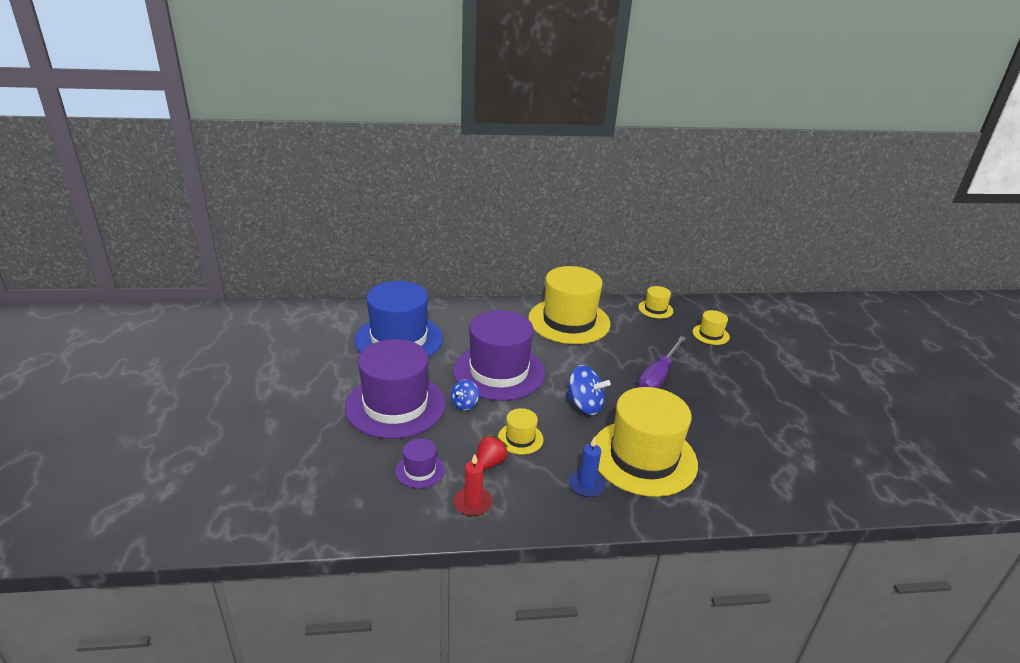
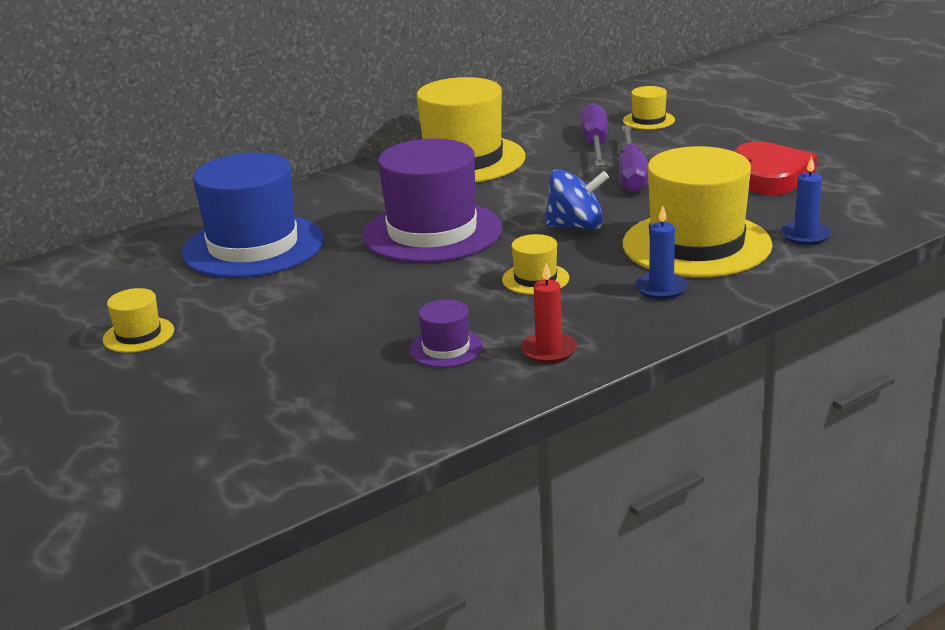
camera: 25 degrees left, 5 degrees down
purple hat [345,339,446,439] -> none
blue spinning top [451,379,479,410] -> none
red strawberry [477,435,509,469] -> none
yellow hat [638,286,673,319] -> yellow hat moved to [103,288,174,353]
none -> purple screwdriver [580,103,607,166]
none -> red heart [734,142,817,195]
none -> blue candle [781,156,831,245]

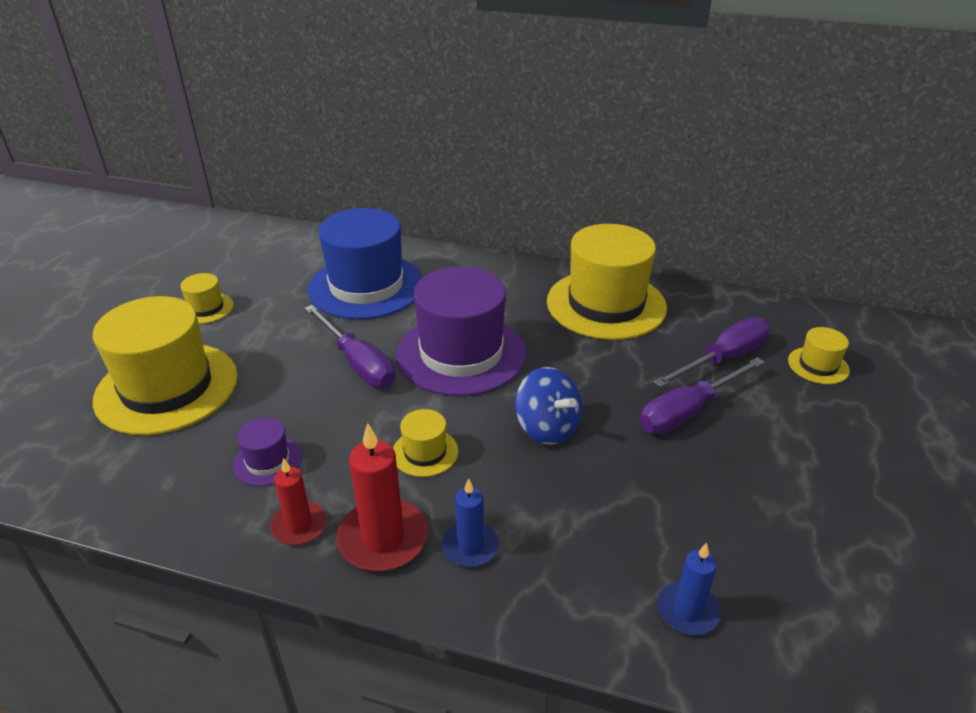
camera: 50 degrees right, 10 degrees up
yellow hat [623,146,772,278] -> yellow hat moved to [93,296,238,435]
red heart [734,142,817,195] -> none
none -> purple screwdriver [305,305,396,388]
none -> red candle [337,423,428,571]

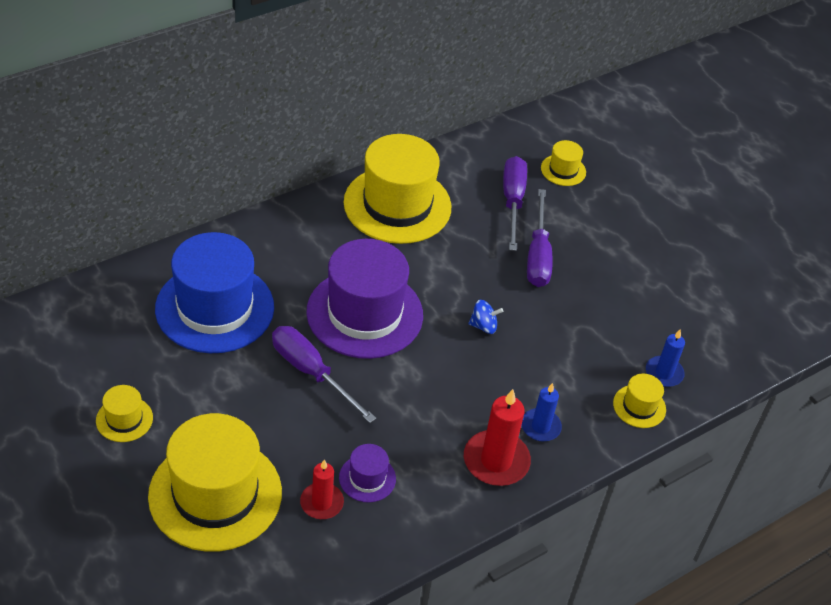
camera: 55 degrees left, 10 degrees up
red candle [270,458,327,545] -> red candle moved to [300,459,344,519]
purple screwdriver [305,305,396,388] -> purple screwdriver turned 135 degrees counterclockwise [272,326,376,423]
yellow hat [393,409,458,477] -> yellow hat moved to [613,374,666,428]
blue spinning top [515,367,582,445] -> blue spinning top [469,300,503,334], size x0.60

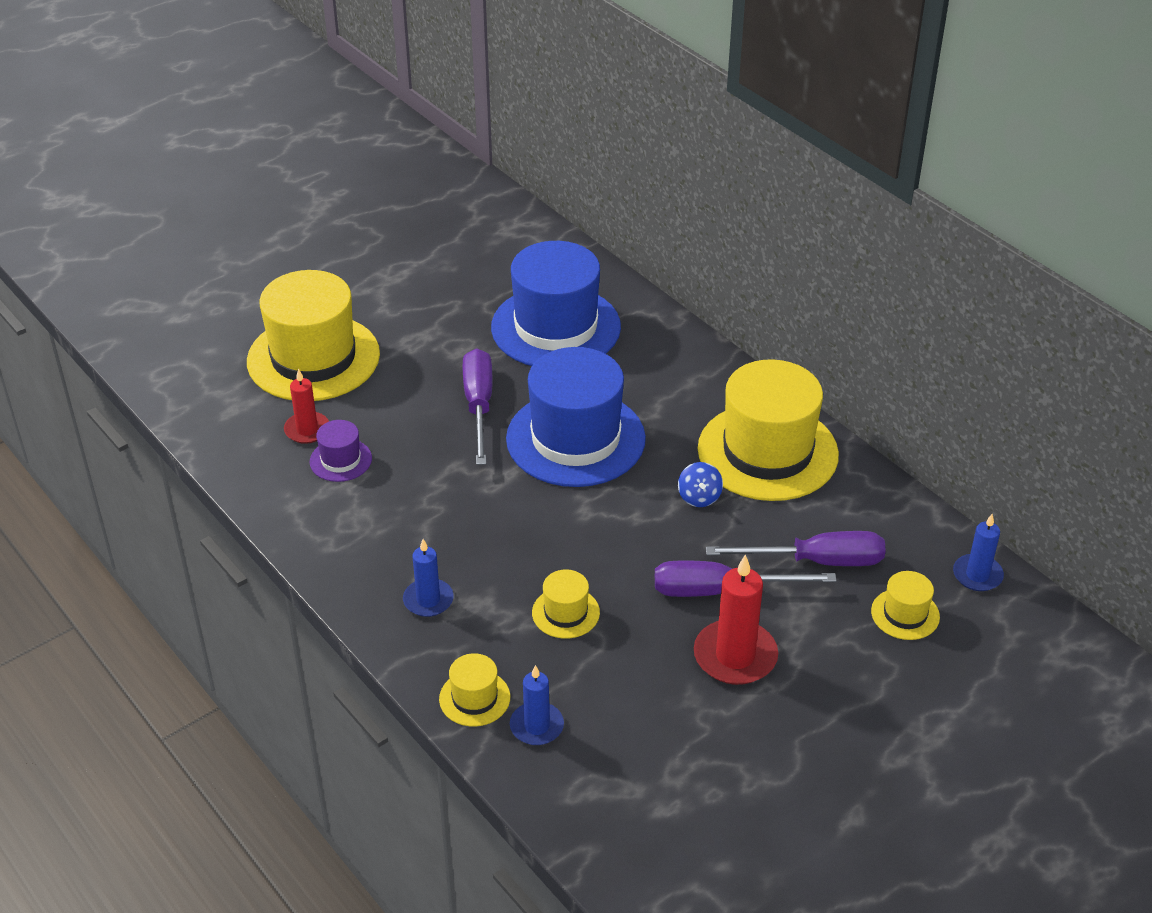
camera: 90 degrees right, 5 degrees down
yellow hat [96,385,153,442] -> yellow hat moved to [532,569,600,639]
purple screwdriver [272,326,376,423] -> purple screwdriver turned 45 degrees counterclockwise [463,348,493,465]
purple hat [306,239,423,359] -> blue hat [506,347,646,487]
red candle [464,389,531,486] -> red candle moved to [694,554,778,685]
blue spinning top [469,300,503,334] -> blue spinning top moved to [678,462,723,507]
none -> blue candle [953,514,1004,591]

